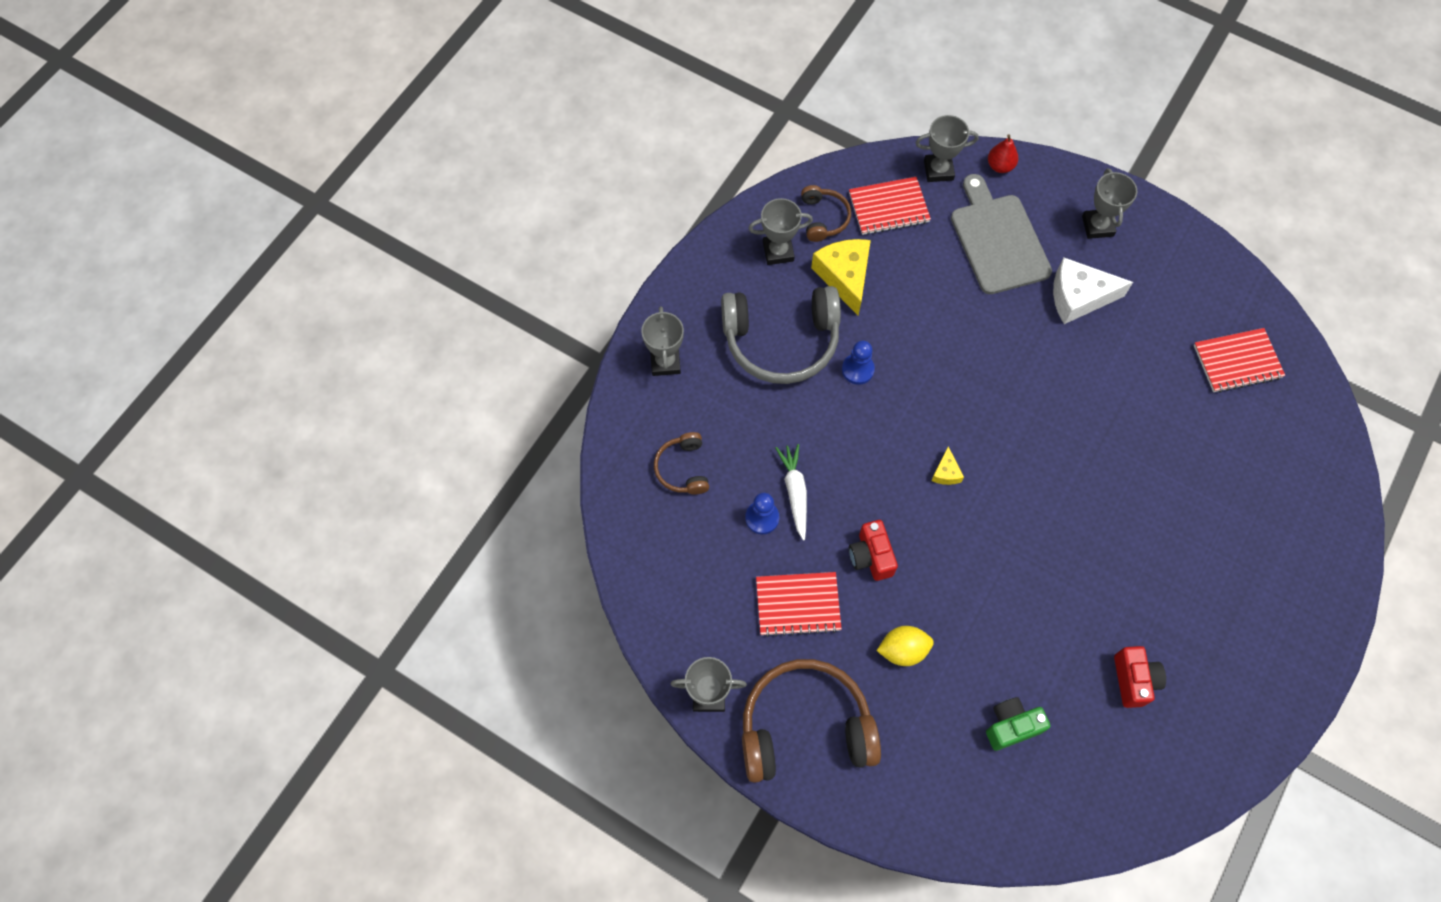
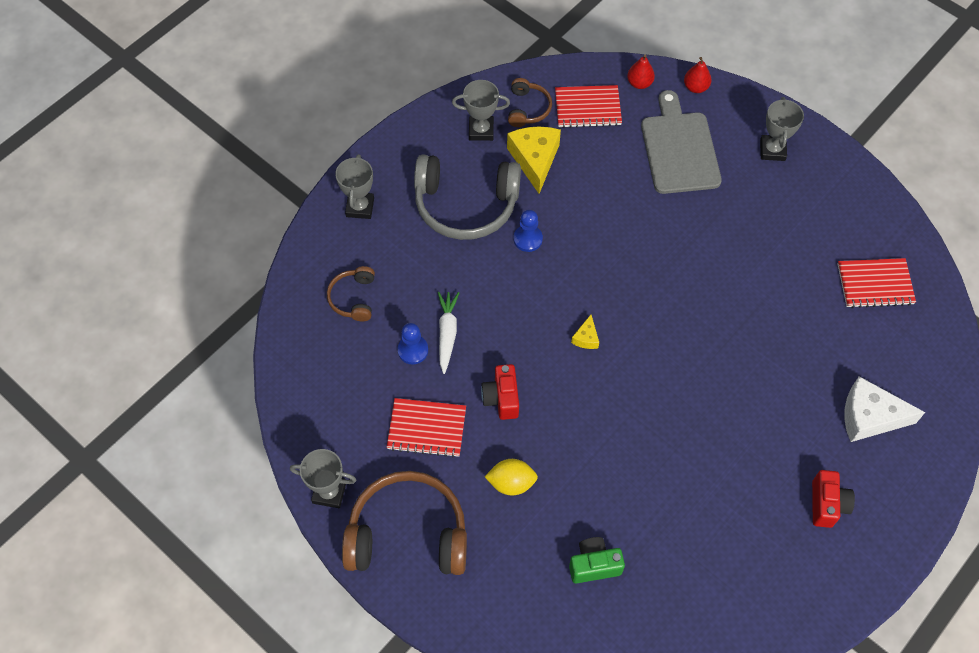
camera: 10 degrees right, 5 degrees down
grey trophy [915,115,979,182] -> red pear [627,55,655,89]
white cheese [1053,258,1133,324] -> white cheese moved to [844,376,925,442]
red camera [1114,646,1166,708] -> red camera moved to [812,470,855,528]

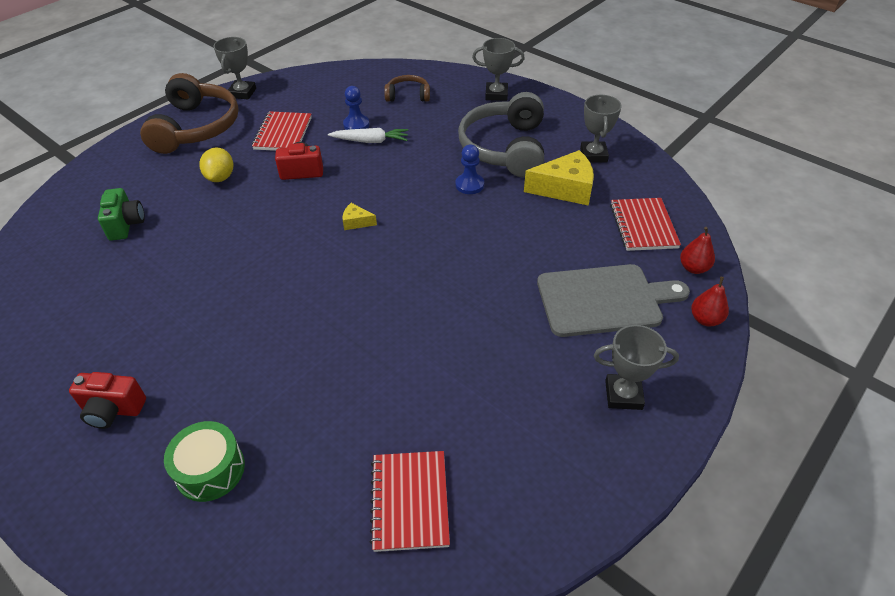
camera: 90 degrees right, 15 degrees down
brown headphones [508,78,552,127] -> none
white cheese [844,376,925,442] -> green drum [164,421,245,502]

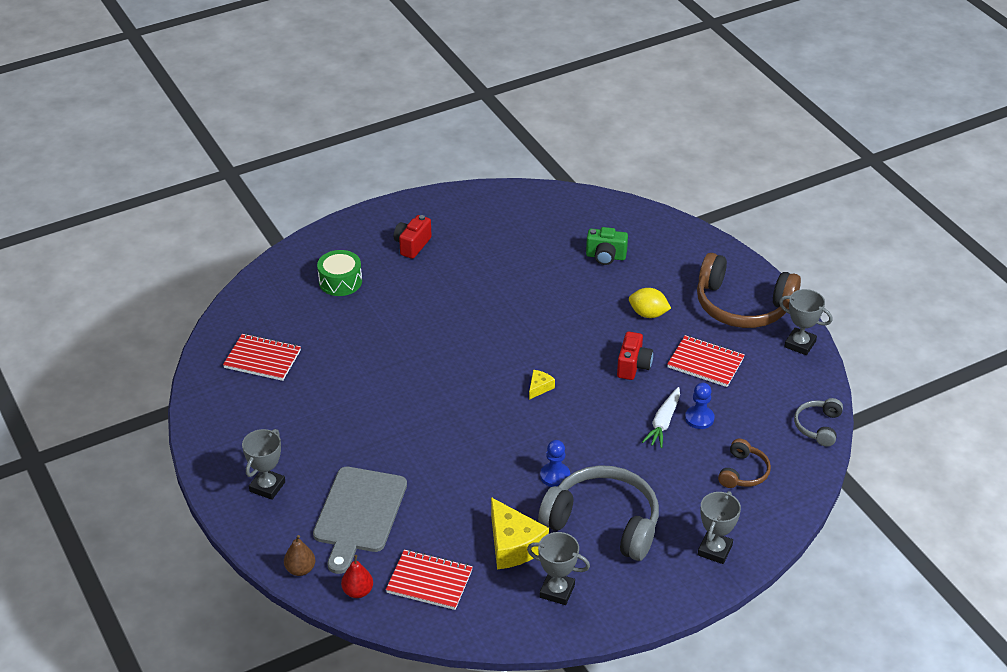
camera: 110 degrees right, 5 degrees down
yellow cheese [524,150,594,206] -> yellow cheese turned 45 degrees counterclockwise [491,497,549,569]
red pear [691,277,729,326] -> brown pear [284,535,315,576]
none -> grey headphones [794,398,843,447]

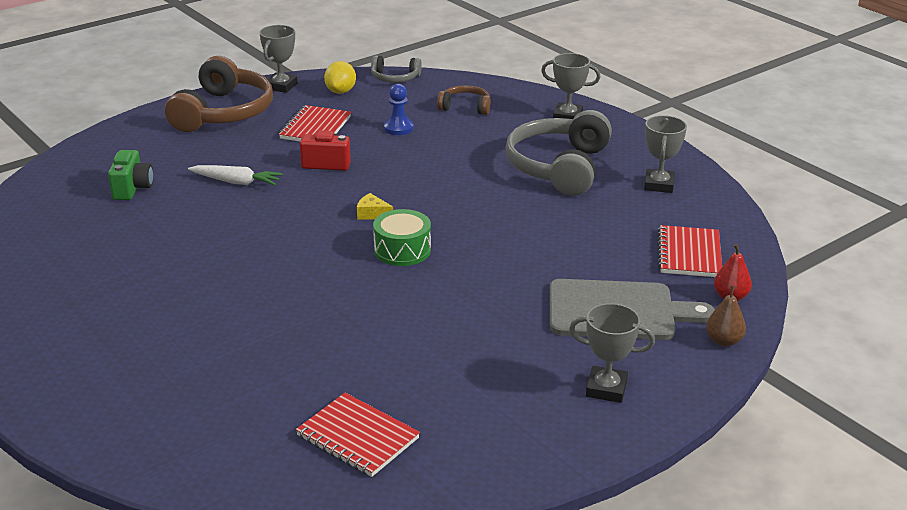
camera: 100 degrees left, 10 degrees down
red notebook [223,334,301,381] -> red notebook turned 60 degrees counterclockwise [296,393,420,477]
green drum [317,250,362,296] -> green drum moved to [373,209,431,266]
red camera [394,215,432,259] -> none
yellow cheese [491,497,549,569] -> none
blue pawn [540,440,570,487] -> none
yellow lemon [629,288,671,318] -> yellow lemon moved to [324,61,356,94]
white carrot [642,387,680,448] -> white carrot moved to [188,165,283,185]

